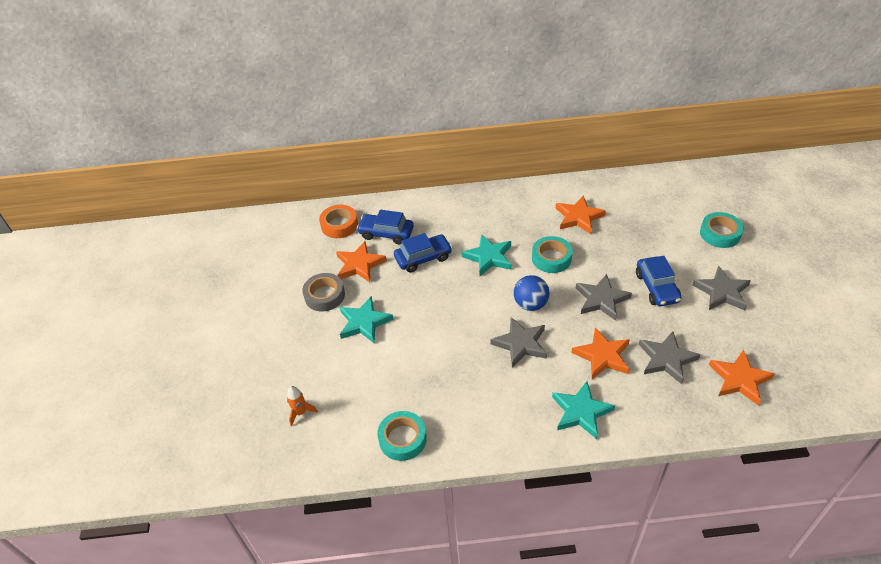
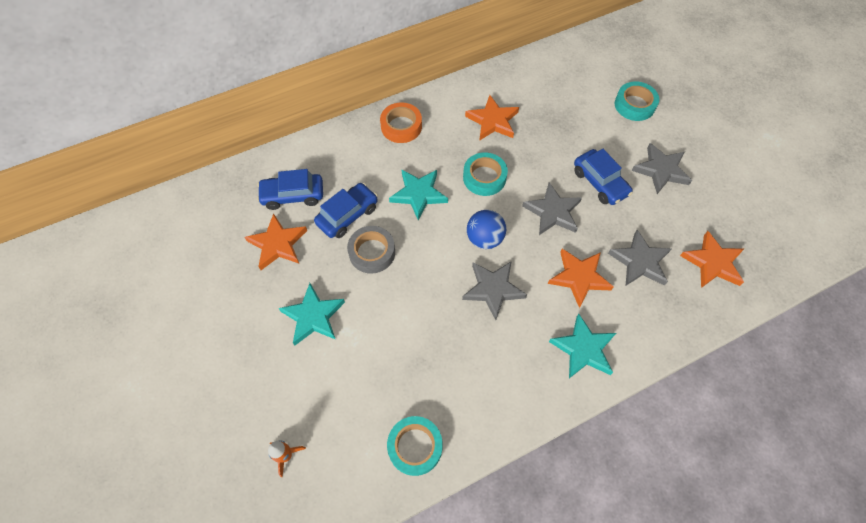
camera: 25 degrees left, 15 degrees up
grey tape [302,273,345,312] -> grey tape moved to [347,226,395,274]
orange tape [319,205,358,238] -> orange tape moved to [380,103,422,143]

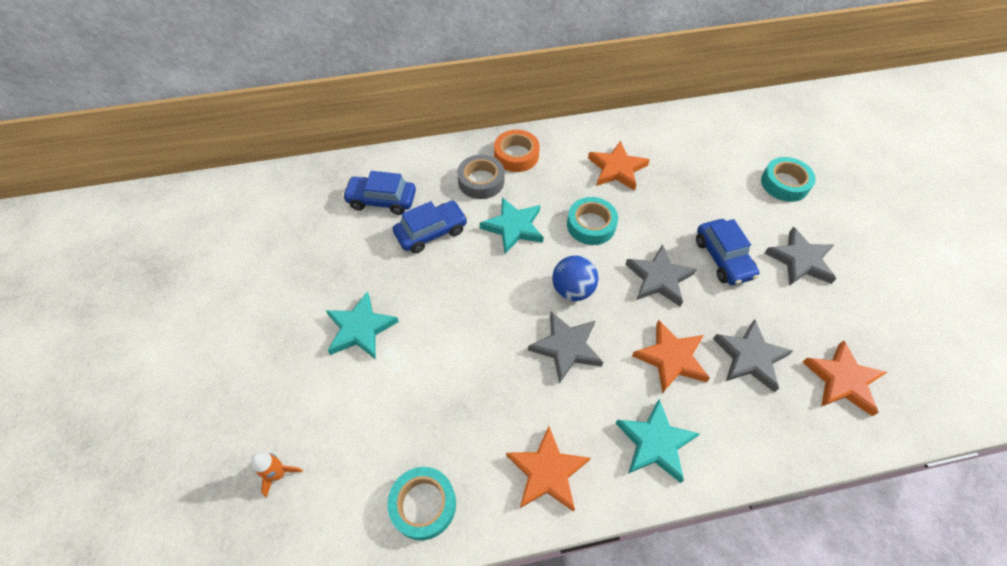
camera: 15 degrees right, 5 degrees down
orange star [245,213,307,270] -> orange star moved to [506,426,590,512]
grey tape [347,226,395,274] -> grey tape moved to [457,154,504,199]

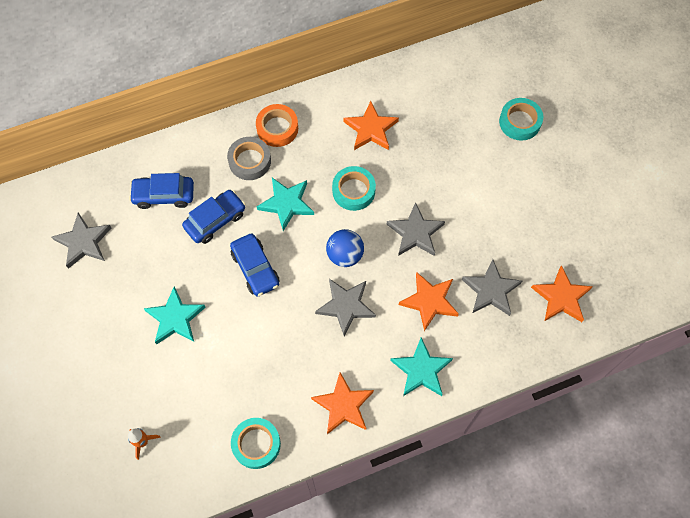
camera: 10 degrees left, 10 degrees up
blue car [696,219,760,285] -> blue car moved to [230,233,279,297]
grey star [765,227,836,286] -> grey star moved to [52,213,111,269]

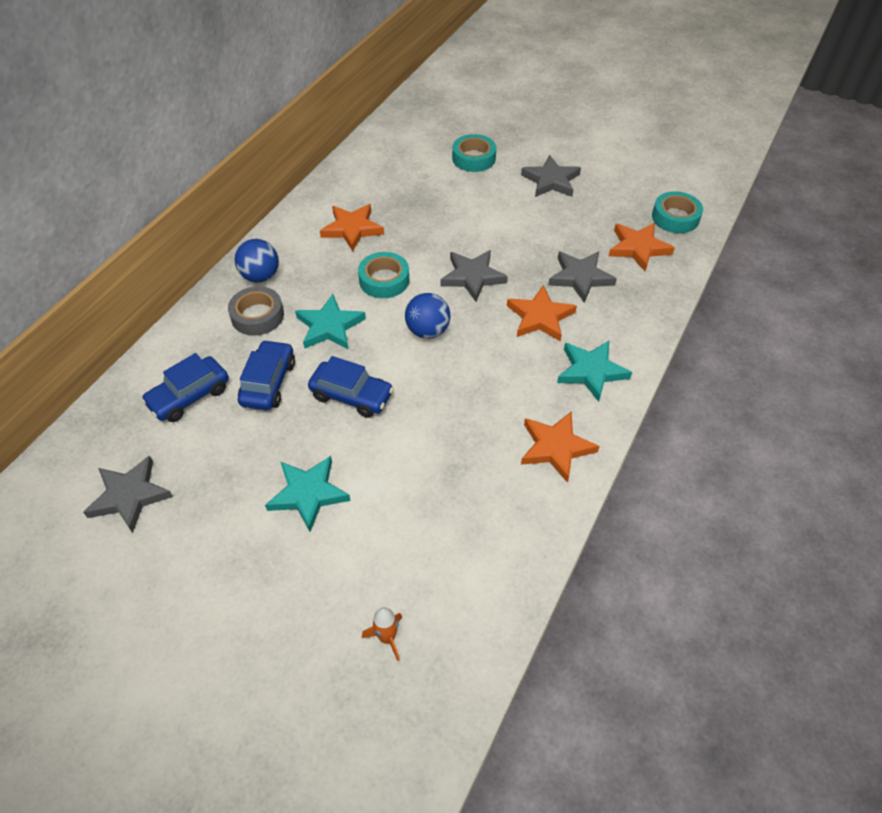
camera: 40 degrees left, 15 degrees down
turquoise tape [231,418,281,469] -> turquoise tape moved to [652,191,703,233]
orange tape [256,104,298,147] -> blue ball [235,239,279,283]
grey star [315,279,376,336] -> grey star moved to [521,155,581,197]

